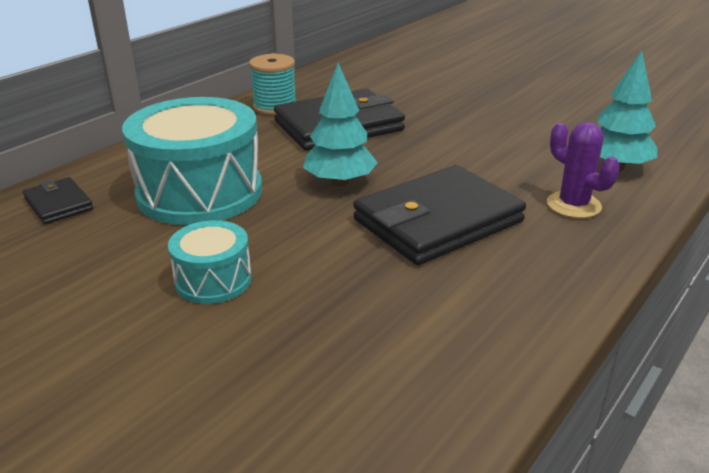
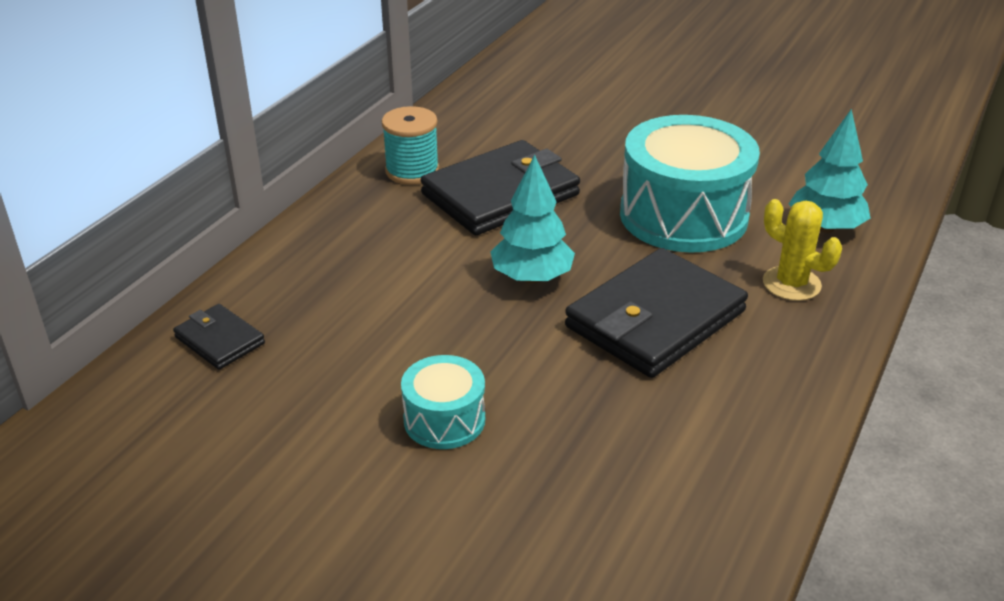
camera: 10 degrees left, 5 degrees up
turquoise drum [122,97,262,225] -> turquoise drum moved to [620,115,760,253]
purple cactus [547,122,620,218] -> yellow cactus [763,199,842,301]

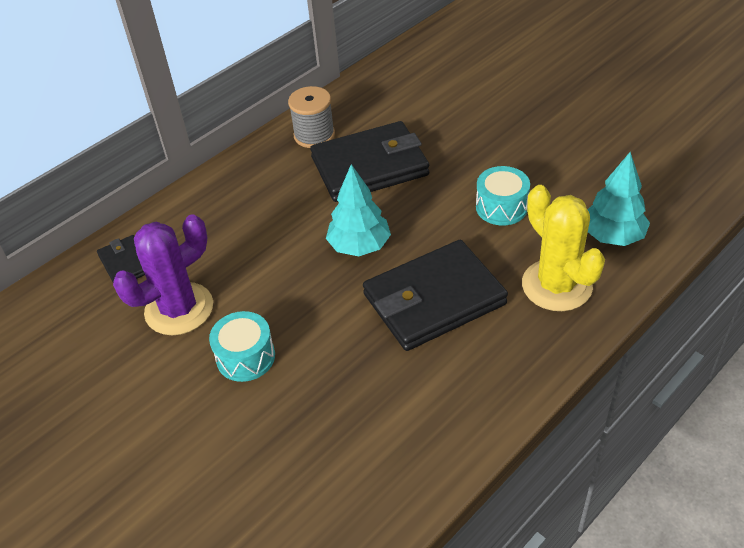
camera: 20 degrees right, 10 degrees up
turquoise spool [382,106,439,185] -> grey spool [288,86,335,148]
turquoise drum [620,115,760,253] -> turquoise drum [476,166,530,226], size x0.50
yellow cactus [763,199,842,301] -> yellow cactus [522,185,605,311], size x1.50
none -> purple cactus [113,214,213,335]

